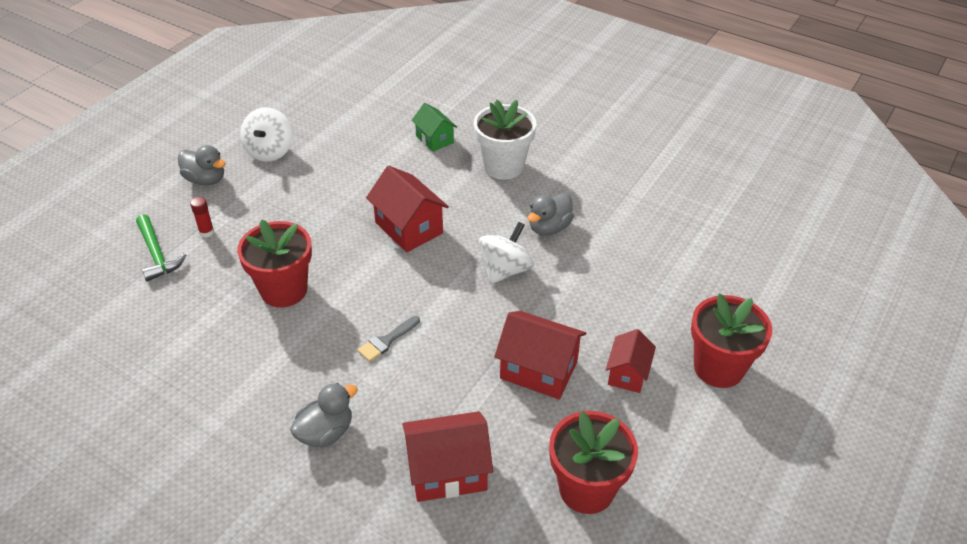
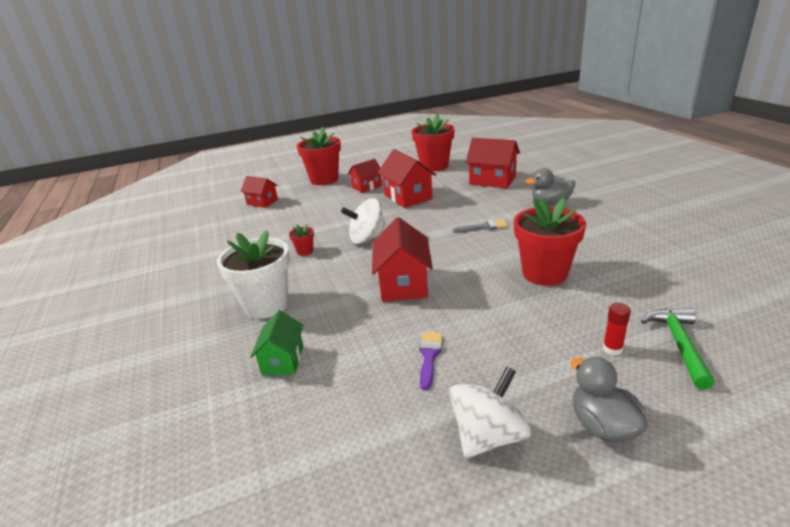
camera: 140 degrees left, 15 degrees down
grey duck [528,193,574,236] -> red flower pot [289,224,314,256]
none -> red house [241,176,278,208]
none -> purple brush [419,332,443,390]

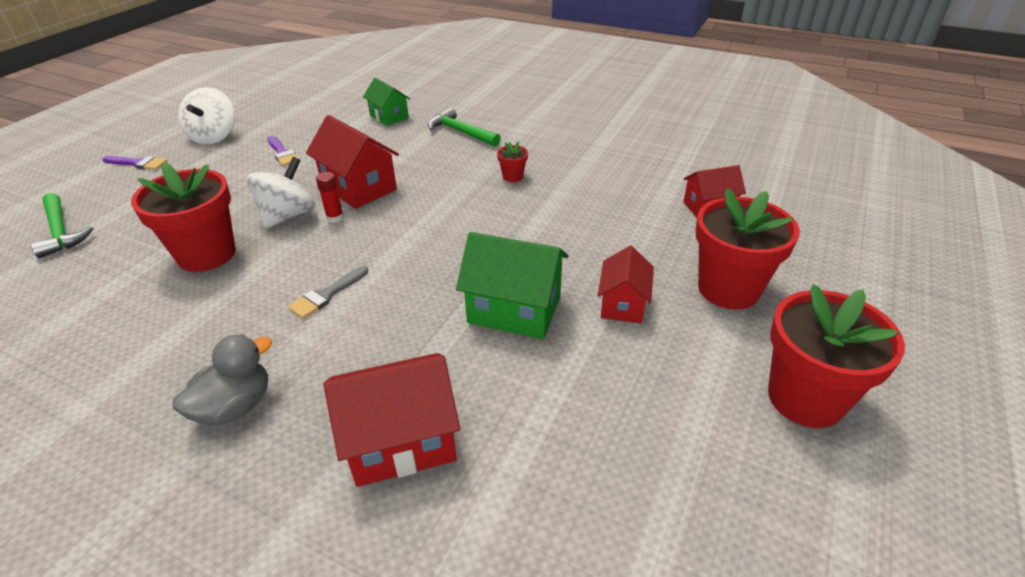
camera: 135 degrees right, 10 degrees up
white flower pot [217,230,290,319] -> green hammer [428,107,501,147]
white spinning top [341,198,387,244] -> white spinning top moved to [247,157,315,229]
red house [378,149,436,208] -> green house [456,232,569,339]
red flower pot [411,114,455,171] -> red flower pot moved to [768,284,905,428]
grey duck [571,357,648,443] -> purple brush [103,156,167,170]
red glue stick [603,303,631,355] -> red glue stick moved to [316,172,344,223]

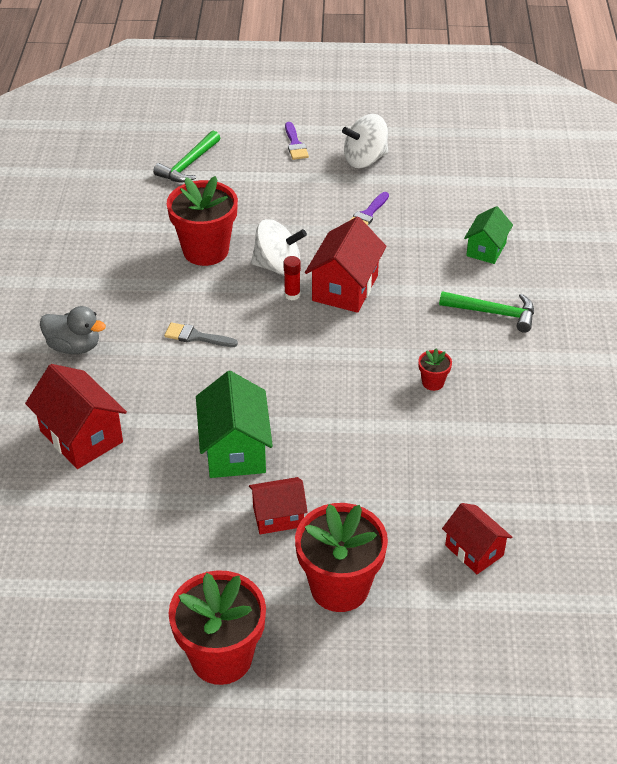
camera: 65 degrees right, 5 degrees up
green hammer [428,107,501,147] -> green hammer turned 90 degrees clockwise [439,291,534,333]

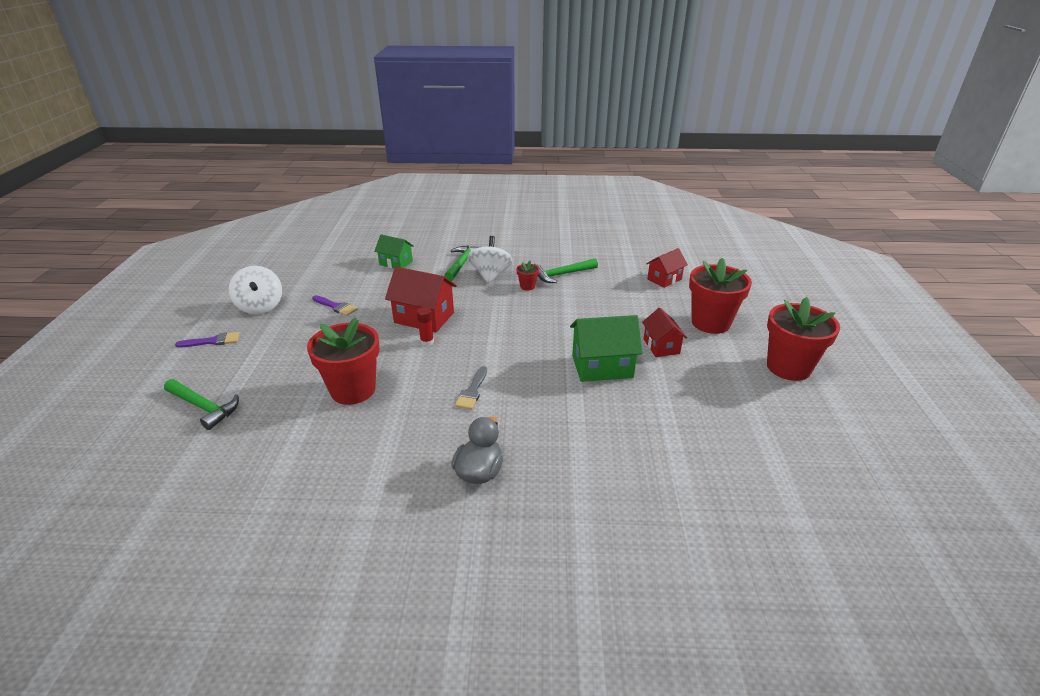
camera: 90 degrees left, 10 degrees down
red house [25,364,127,469] -> none
white spinning top [251,219,307,276] -> white spinning top moved to [468,236,513,283]
none -> green hammer [536,259,598,283]

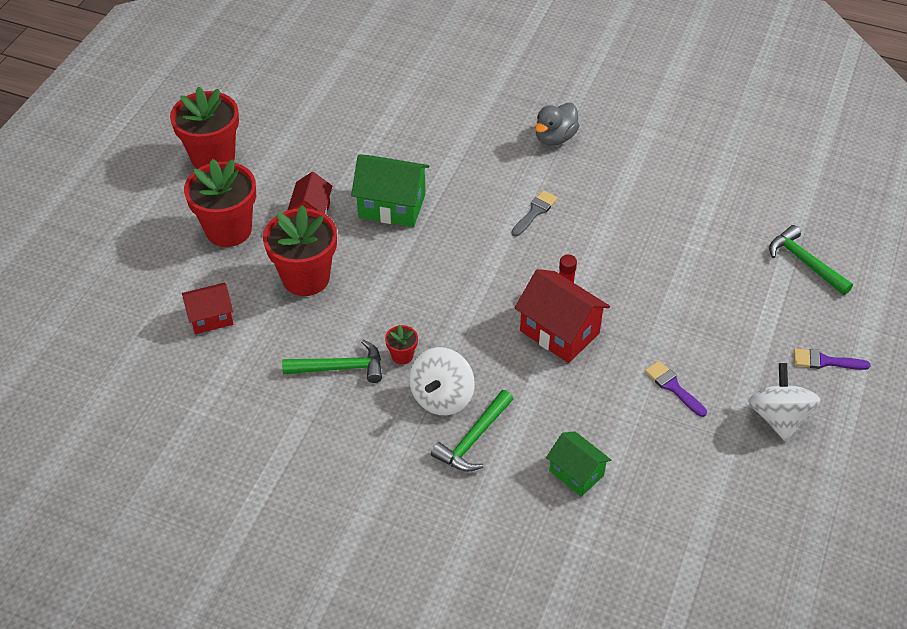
camera: 160 degrees left, 15 degrees up
red flower pot [307,317,380,405] -> red flower pot moved to [263,205,337,296]

